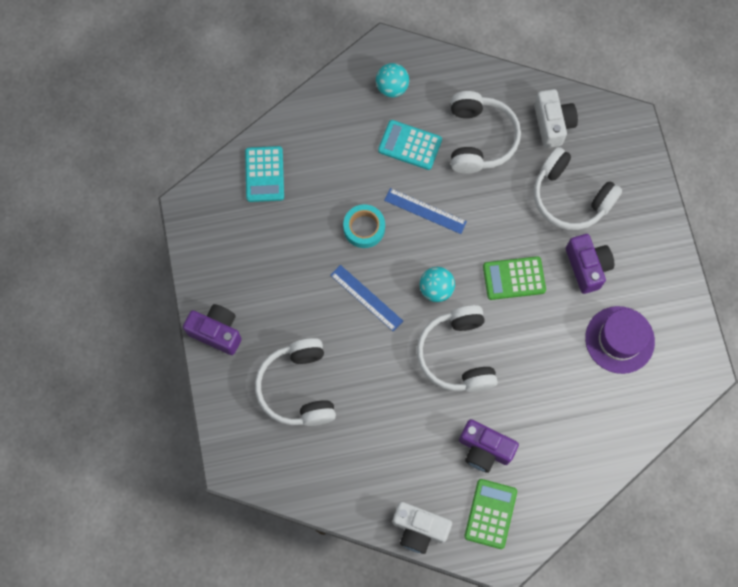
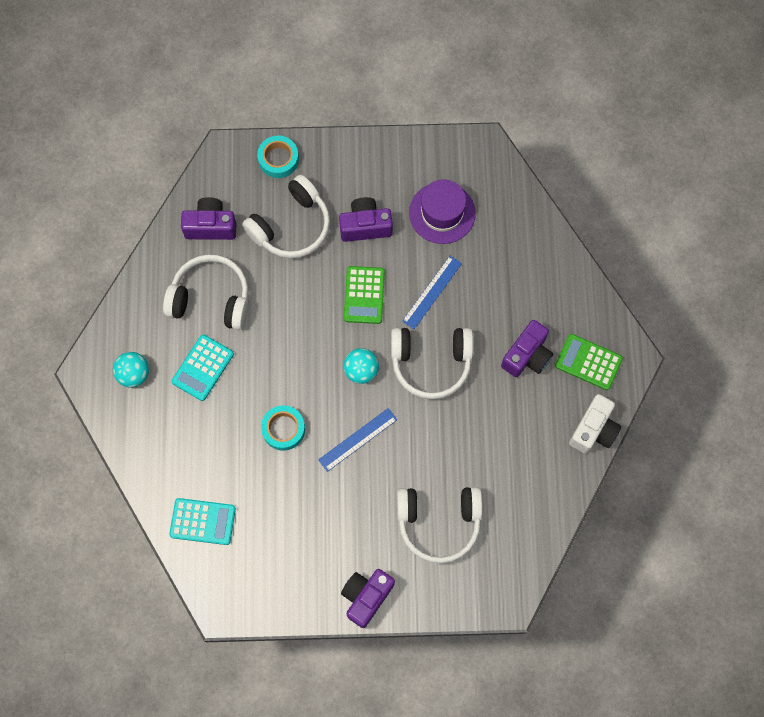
camera: 80 degrees left, 0 degrees up
blue ruler [384,188,467,234] -> blue ruler moved to [402,256,462,329]
white camera [534,89,578,148] -> purple camera [181,197,237,240]
none -> turquoise tape [257,136,299,178]

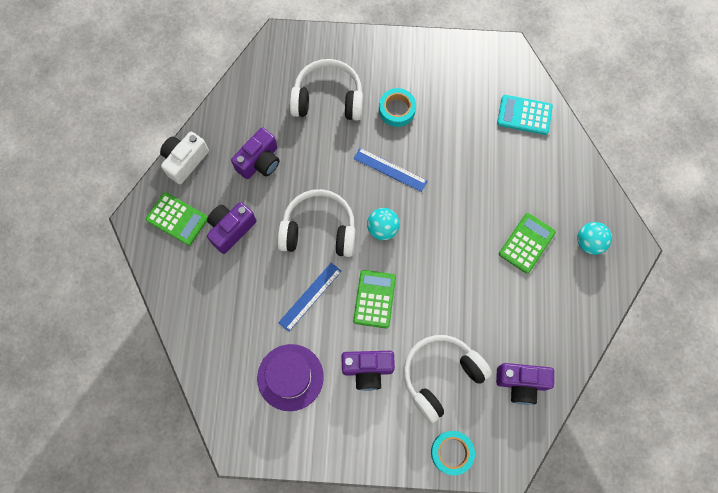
camera: 175 degrees left, 0 degrees up
white headphones [163,254,249,330] -> none
turquoise calculator [171,335,234,401] -> green calculator [499,213,556,273]
turquoise tape [261,405,305,451] -> turquoise tape moved to [379,88,416,127]
blue ruler [318,408,397,472] -> blue ruler turned 60 degrees clockwise [354,148,427,192]
purple camera [341,569,395,628] -> purple camera moved to [231,127,280,179]

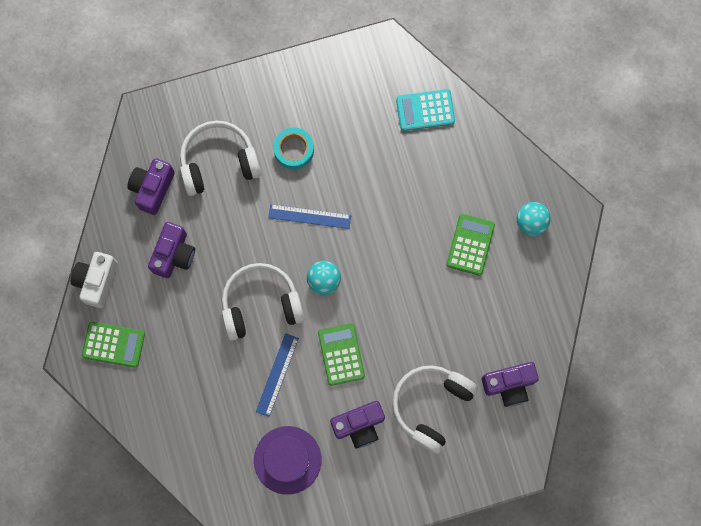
camera: 20 degrees left, 5 degrees up
purple camera [207,202,257,254] -> purple camera moved to [127,158,175,215]
turquoise tape [431,431,475,475] -> none

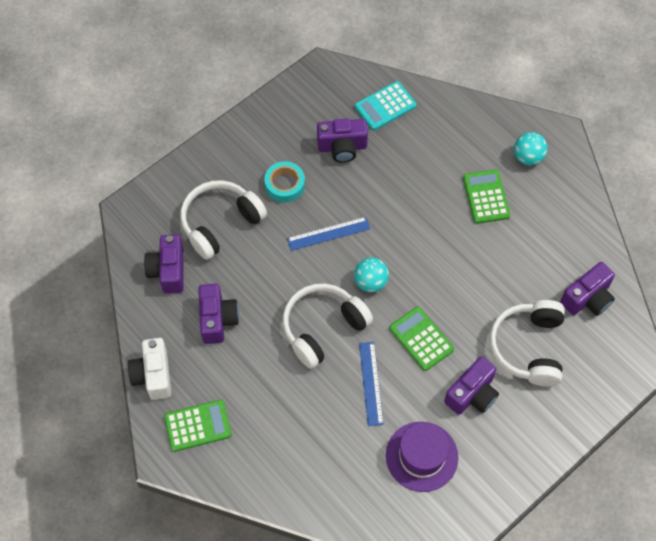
camera: 25 degrees left, 15 degrees down
none -> purple camera [317,119,368,163]

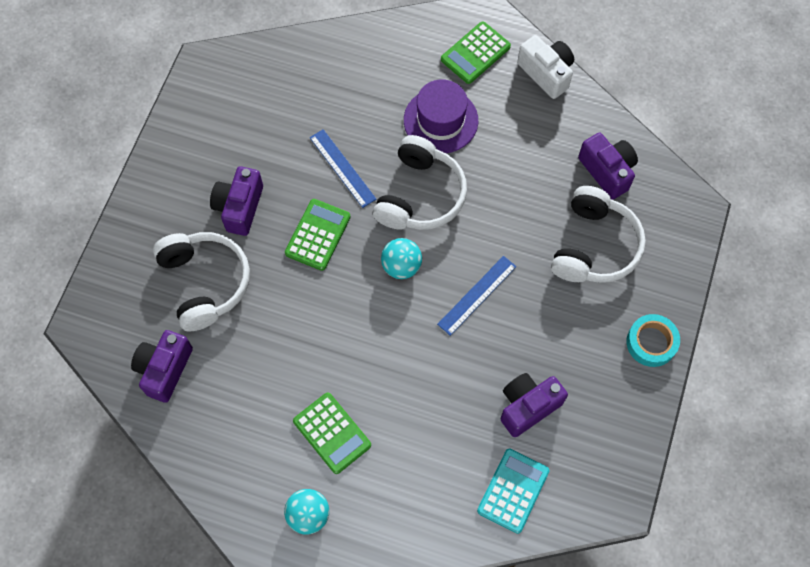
camera: 150 degrees right, 5 degrees up
purple camera [198,284,239,344] -> none
turquoise tape [264,161,305,202] -> turquoise tape moved to [626,314,680,367]
purple hat [386,422,458,492] -> purple hat moved to [404,79,478,153]
green calculator [389,307,454,371] -> green calculator turned 90 degrees counterclockwise [285,199,351,271]

